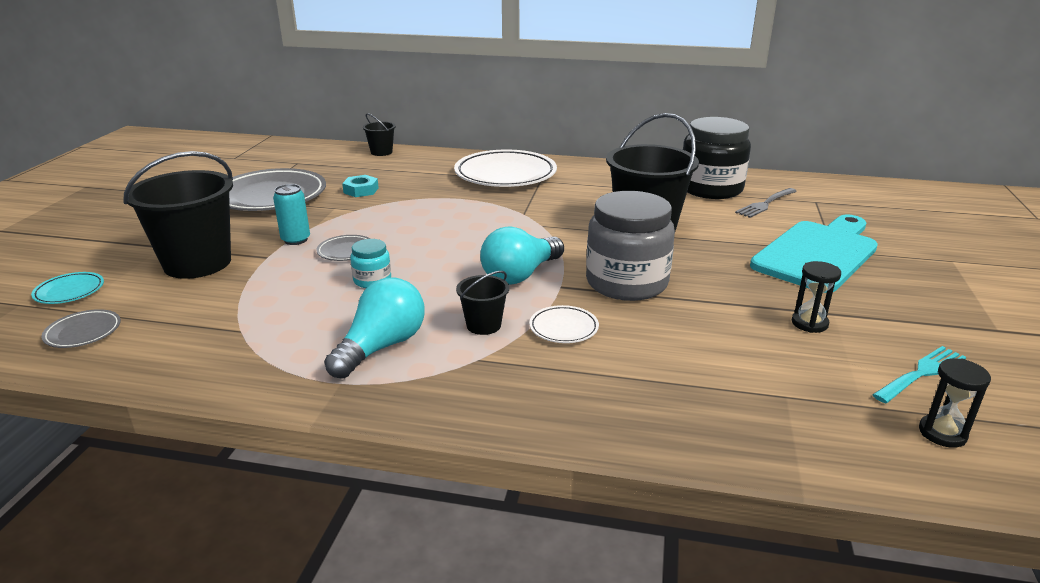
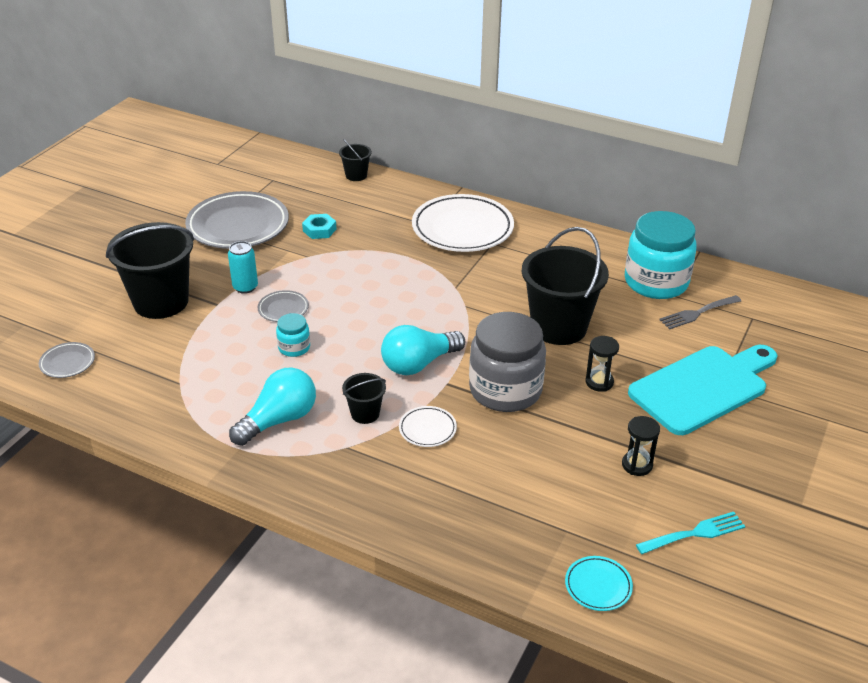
camera: 15 degrees right, 10 degrees up
turquoise plate [31,272,104,304] -> turquoise plate moved to [565,556,633,611]
black jar [683,117,751,199] -> turquoise jar [625,211,697,299]
black hourglass [919,358,991,448] -> black hourglass moved to [585,336,619,392]

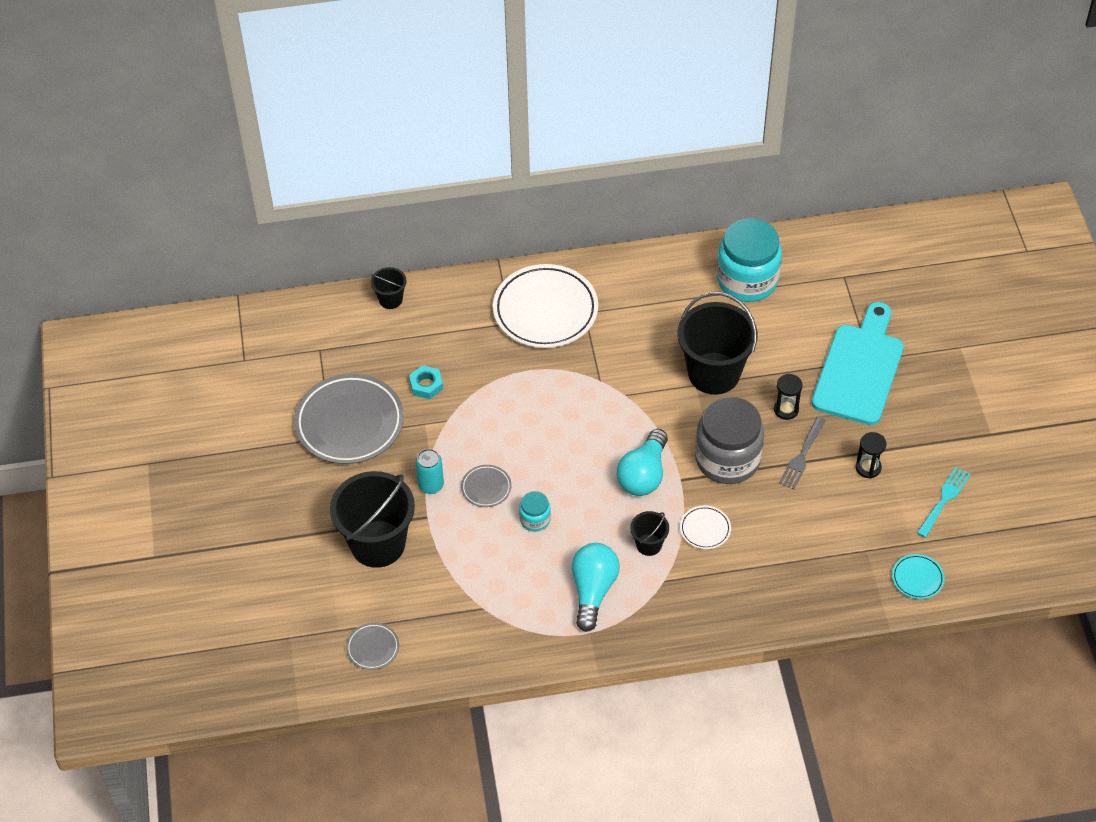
camera: 35 degrees left, 15 degrees up
grey fork [659,295,741,330] -> grey fork moved to [779,417,826,489]

